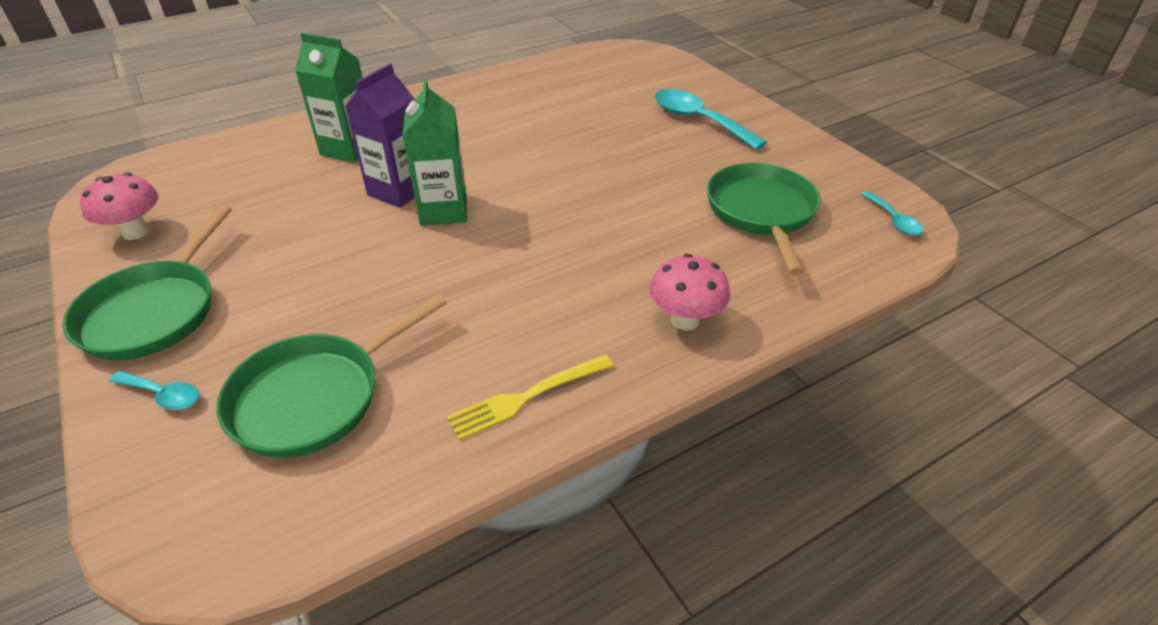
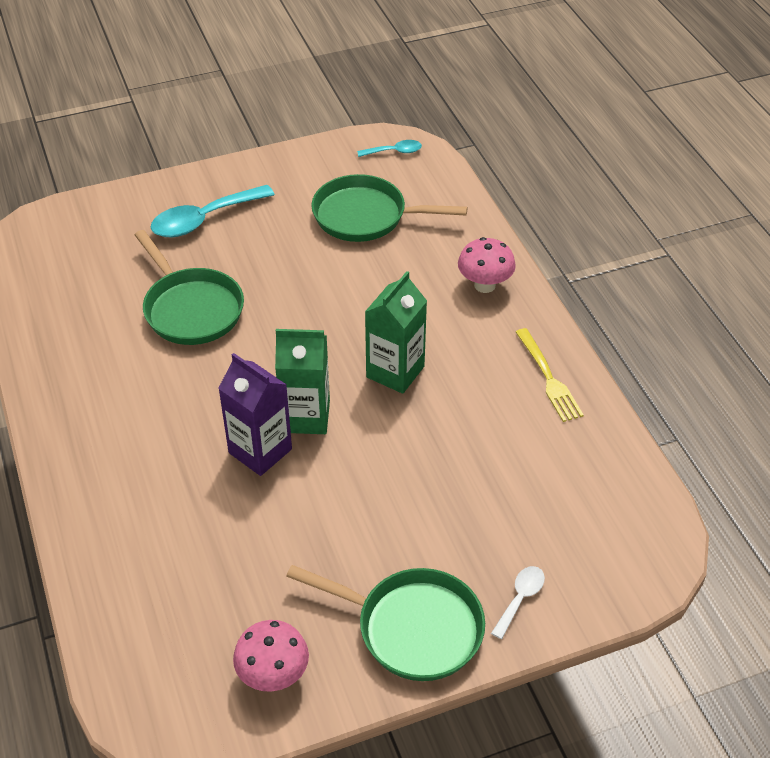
camera: 80 degrees left, 5 degrees up
turquoise spoon [109,371,199,410] -> white spoon [491,566,545,639]
green pan [216,294,447,458] -> green pan moved to [135,230,244,345]
green carton [295,33,363,163] -> green carton moved to [365,271,427,394]

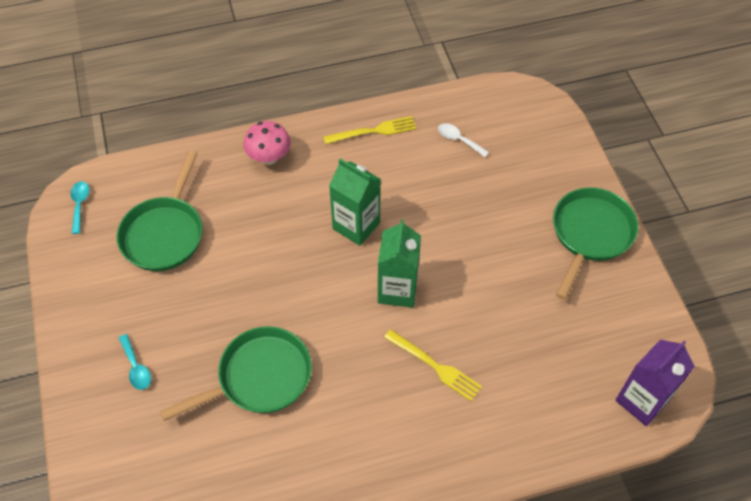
camera: 85 degrees left, 10 degrees up
turquoise spoon [151,185,275,237] -> turquoise spoon [119,334,151,390], size x0.52
purple carton [218,353,292,476] -> purple carton moved to [615,340,695,426]
pink mushroom [233,620,309,692] -> none
white spoon [491,566,545,639] -> white spoon moved to [438,123,489,157]
none -> yellow fork [384,329,482,401]

